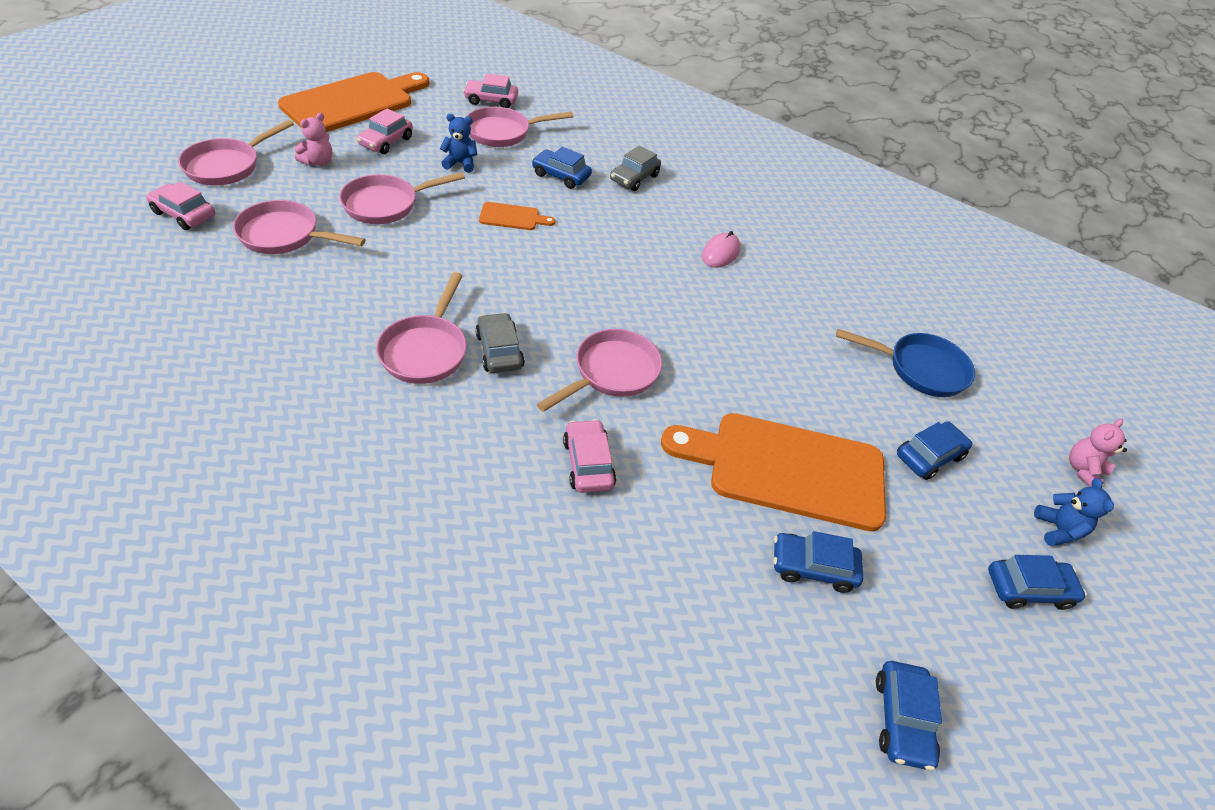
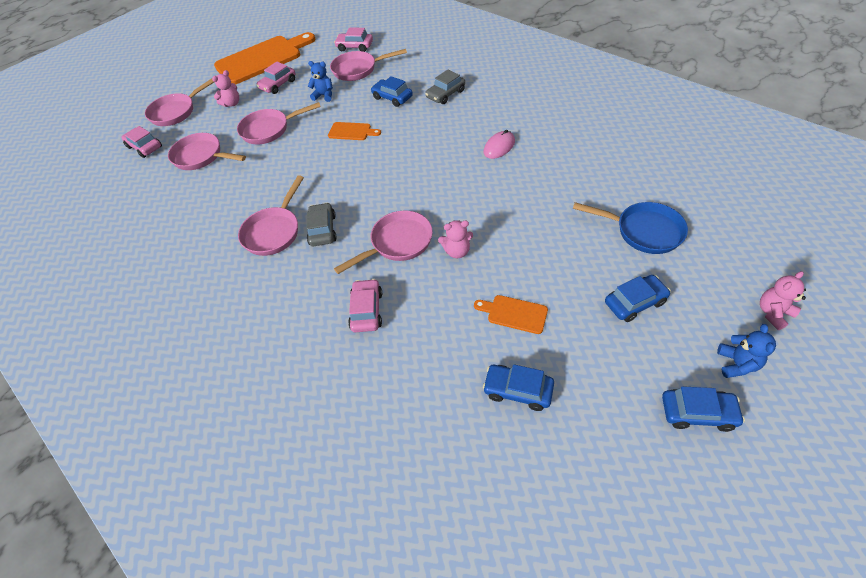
camera: 20 degrees right, 5 degrees up
orange cutting board [661,413,886,532] -> orange cutting board [474,295,548,334], size x0.43
blue car [876,661,942,771] -> none
none -> pink teddy bear [438,220,473,258]

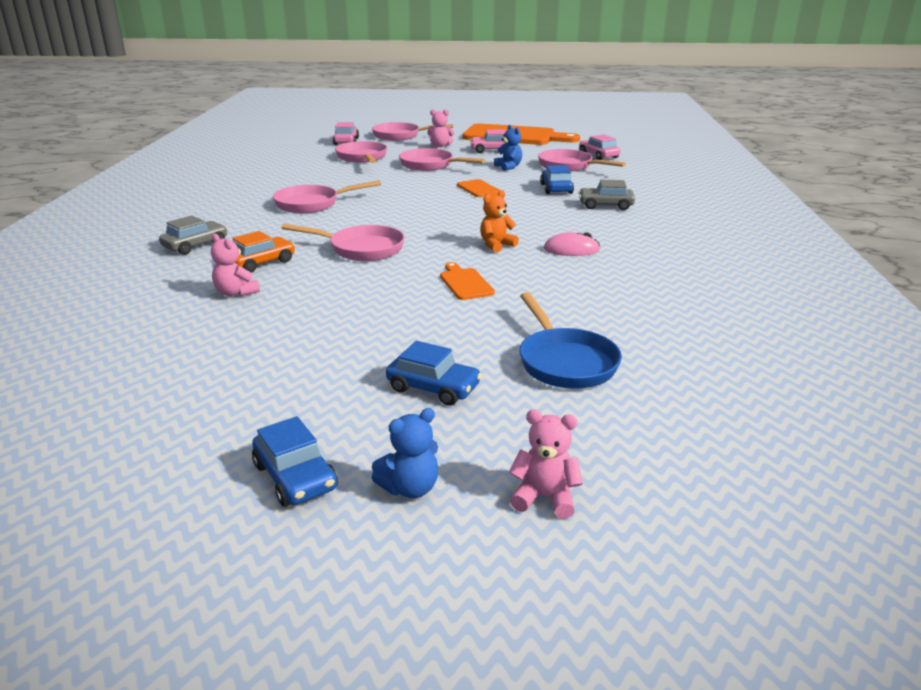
camera: 45 degrees right, 25 degrees down
grey car [307,203,337,246] -> grey car moved to [159,216,227,255]
pink car [348,279,382,332] -> orange car [232,231,295,273]
pink teddy bear [438,220,473,258] -> pink teddy bear moved to [211,234,260,296]
orange cutting board [474,295,548,334] -> orange cutting board moved to [440,262,495,300]
blue car [483,364,554,411] -> none
none -> orange teddy bear [480,190,519,252]

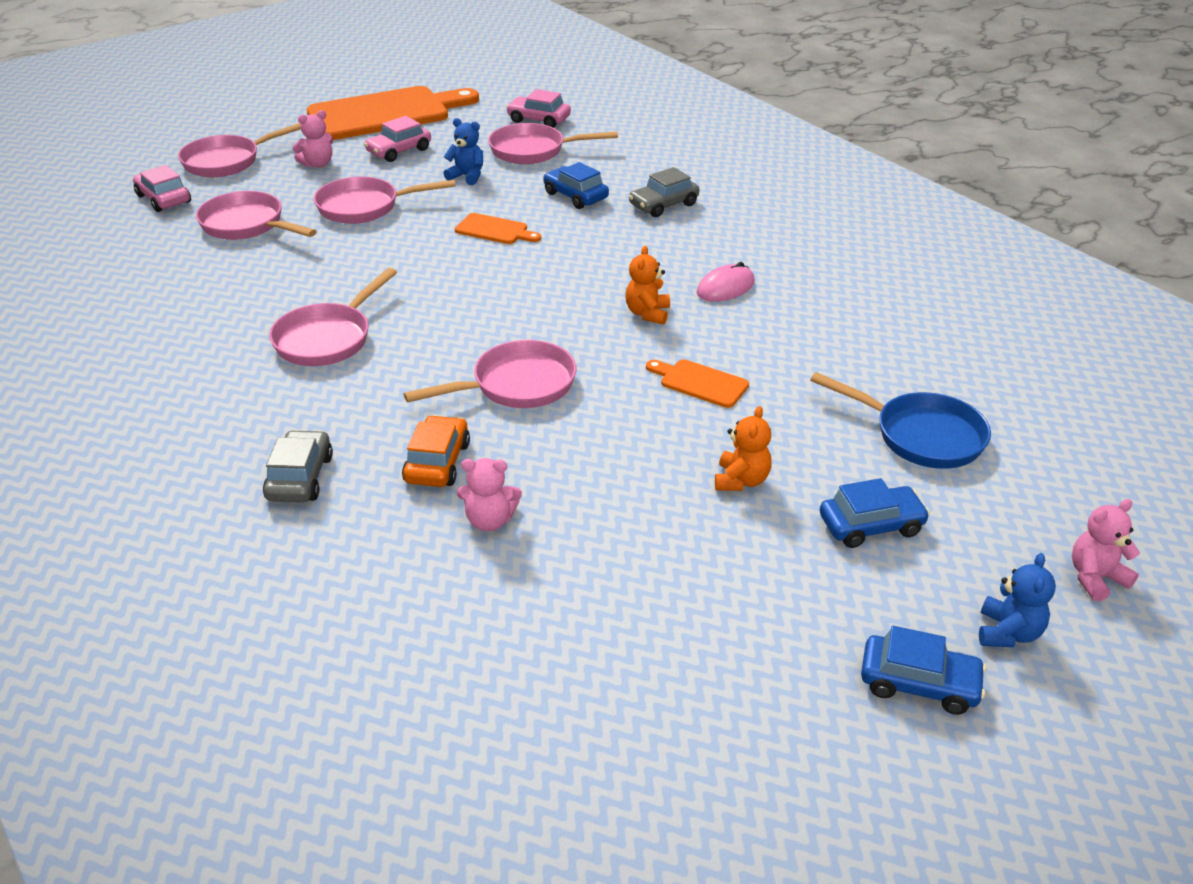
camera: 40 degrees left, 10 degrees up
none -> orange teddy bear [715,406,772,491]

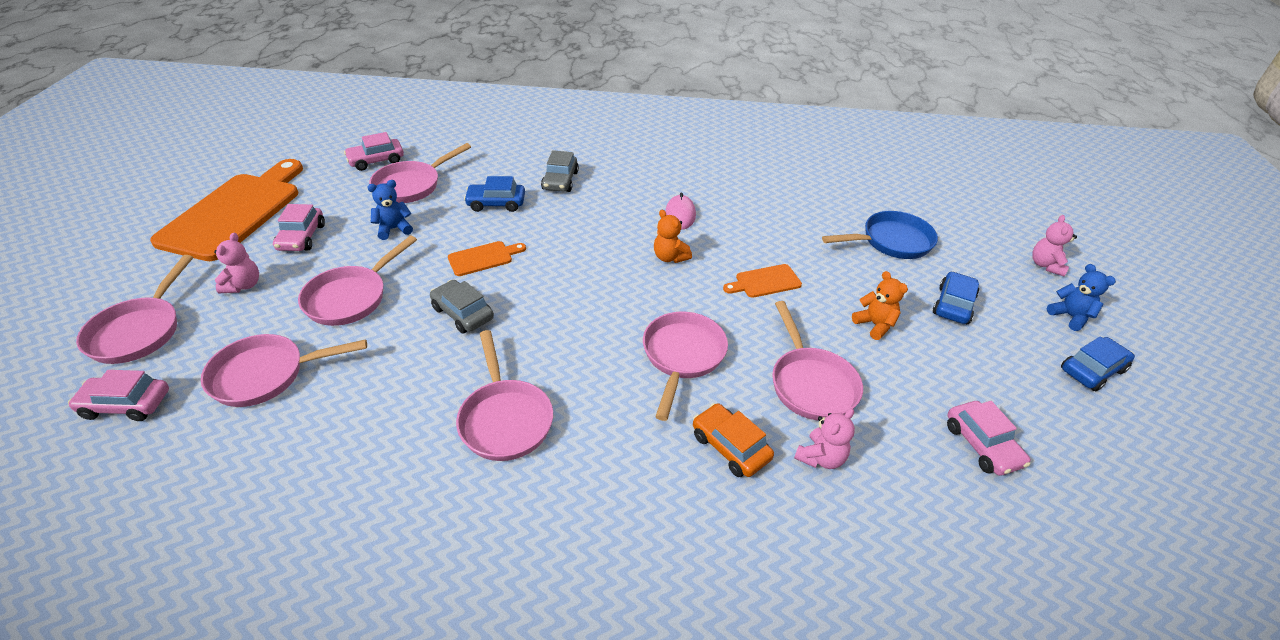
camera: 50 degrees left, 5 degrees up
grey car [263,430,333,502] -> grey car moved to [430,280,494,334]
none -> pink pan [772,301,863,421]
none -> pink car [947,401,1031,476]

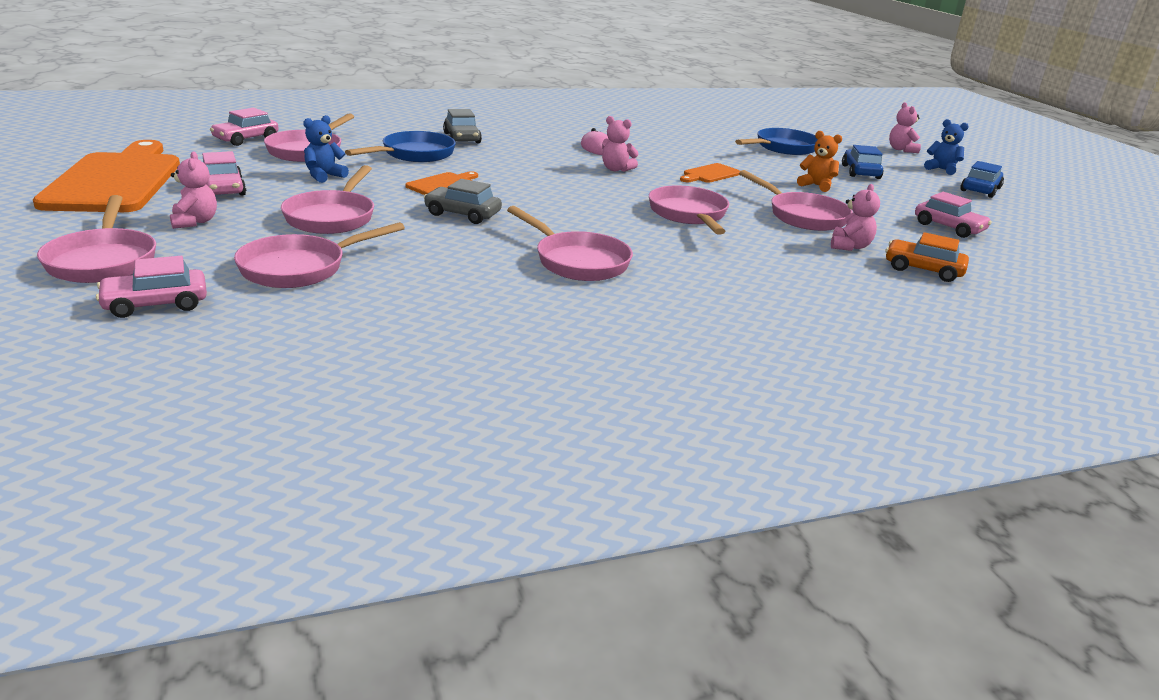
camera: 25 degrees left, 15 degrees down
blue car [464,176,525,212] -> blue pan [345,131,456,162]
orange teddy bear [654,210,692,263] -> pink teddy bear [602,116,639,172]
orange car [693,403,774,477] -> orange car moved to [886,232,969,282]

